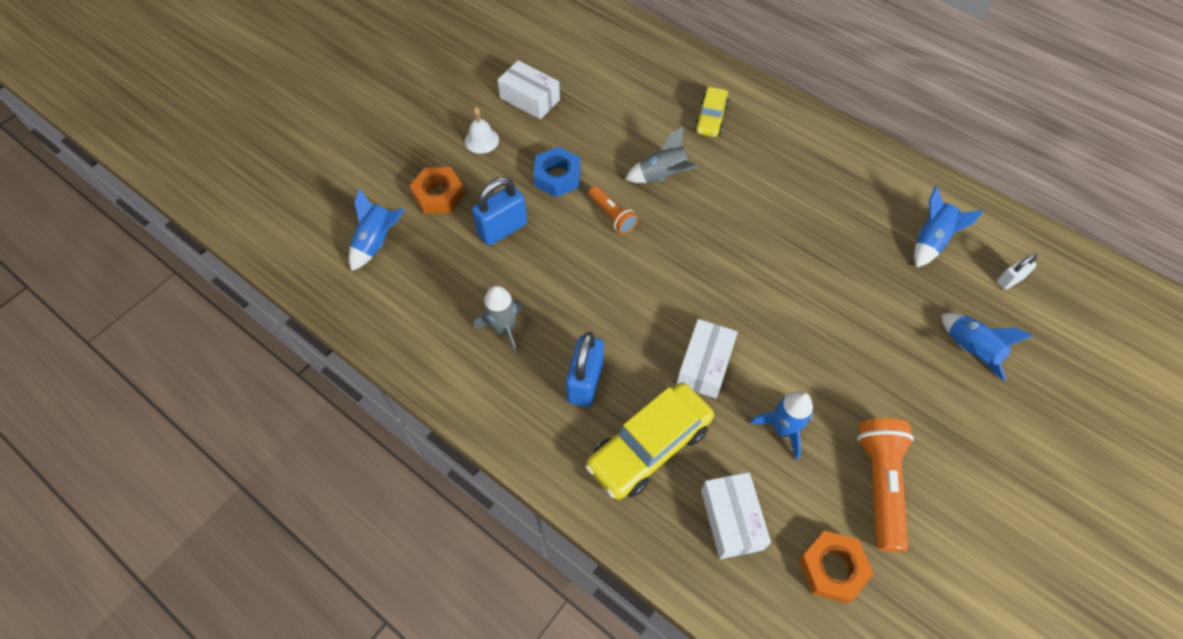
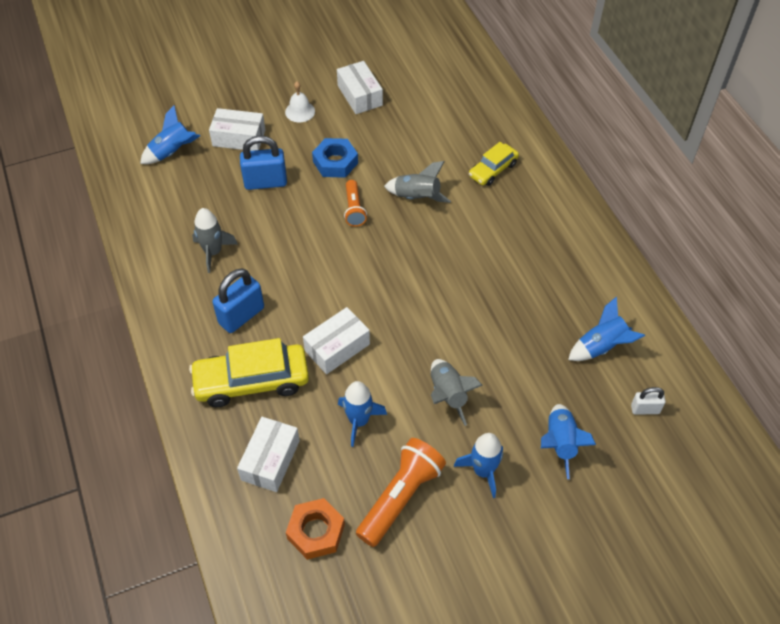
camera: 30 degrees right, 5 degrees down
orange nut [410,167,465,214] -> white box [209,108,265,151]
none -> grey rocket [431,359,483,426]
none -> blue rocket [454,433,503,498]

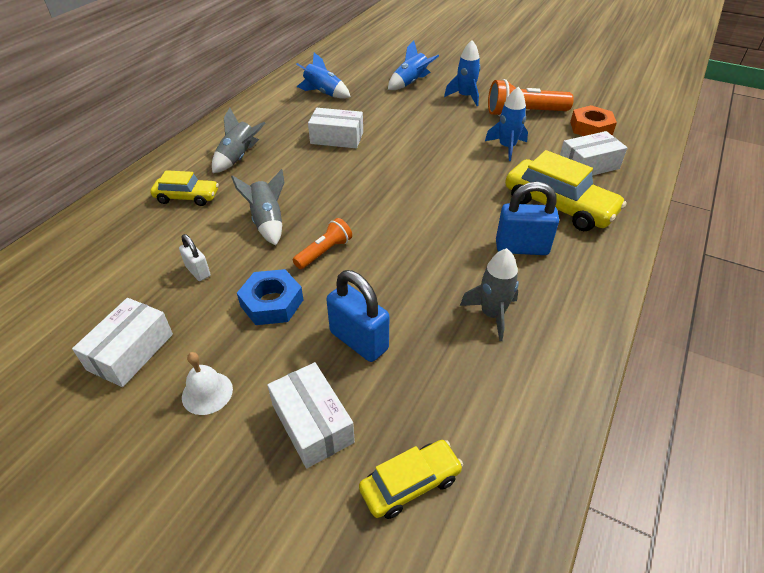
camera: 130 degrees left, 10 degrees down
blue rocket [140,105,200,164] -> yellow car [359,440,463,519]
white box [303,307,370,374] -> white box moved to [308,108,363,148]
grey rocket [431,359,483,426] -> grey rocket moved to [212,108,265,173]
white padlock [631,387,666,415] -> white padlock moved to [179,234,211,281]

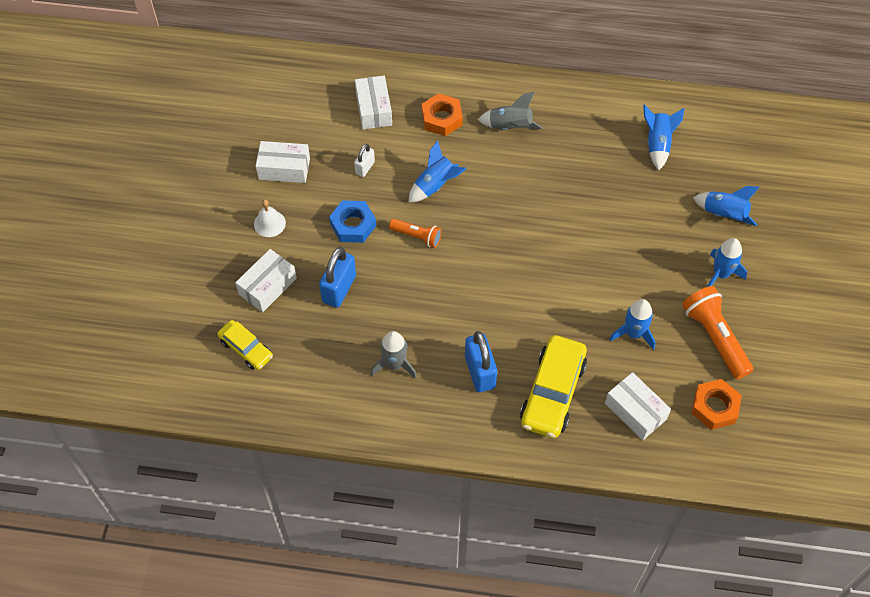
camera: 70 degrees right, 15 degrees up
yellow car [150,170,219,206] -> orange nut [422,93,463,136]
grey rocket [231,169,285,246] -> blue rocket [408,140,467,203]
white box [308,108,363,148] -> white box moved to [355,76,392,130]

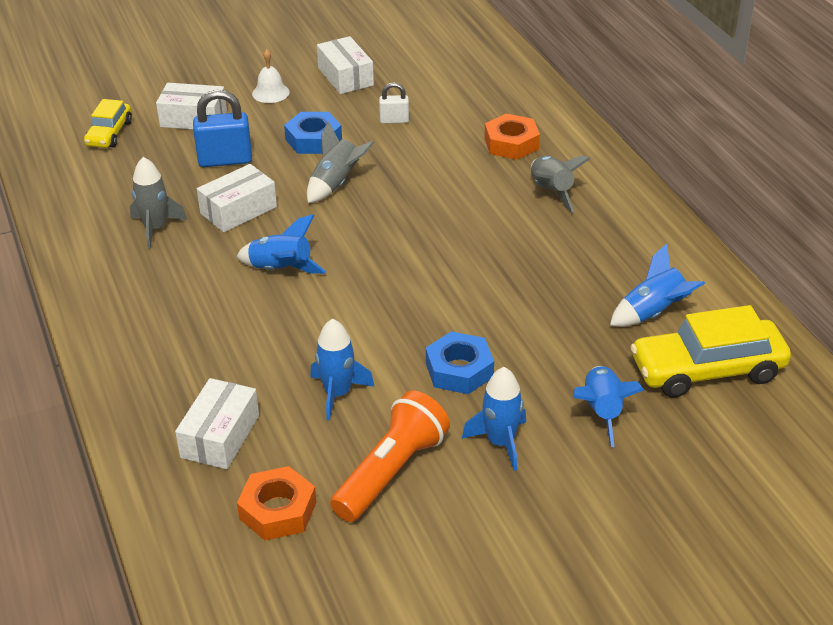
camera: 60 degrees right, 20 degrees down
white box [355,76,392,130] -> white box moved to [197,164,277,232]
orange flashlight [389,219,442,248] -> grey rocket [307,121,375,203]
blue rocket [408,140,467,203] -> blue rocket moved to [236,214,326,274]
blue padlock [465,331,497,392] -> none
yellow car [520,335,587,438] -> yellow car moved to [630,305,791,397]
none -> blue nut [426,331,494,394]

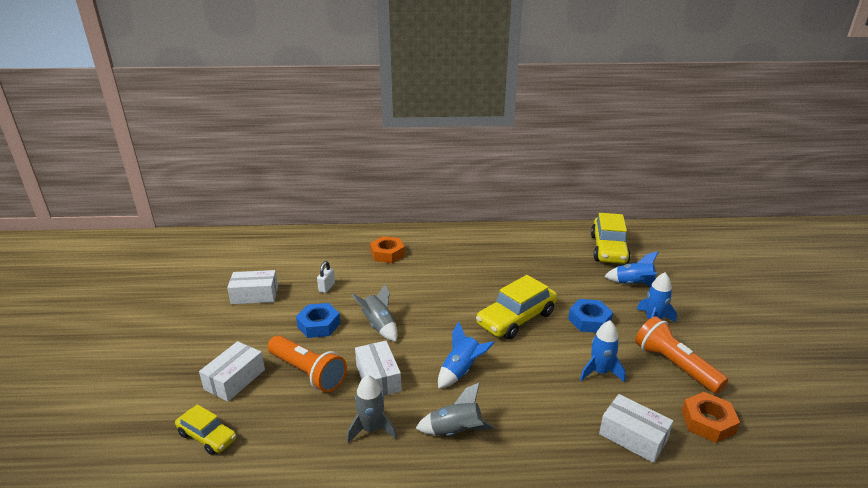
camera: 70 degrees left, 10 degrees down
blue padlock [193,90,252,167] -> orange flashlight [268,335,347,393]
white bell [252,49,290,103] -> none
grey rocket [531,155,590,213] -> grey rocket moved to [415,383,494,436]
blue rocket [610,244,705,327] -> none
none -> yellow car [476,275,557,339]

